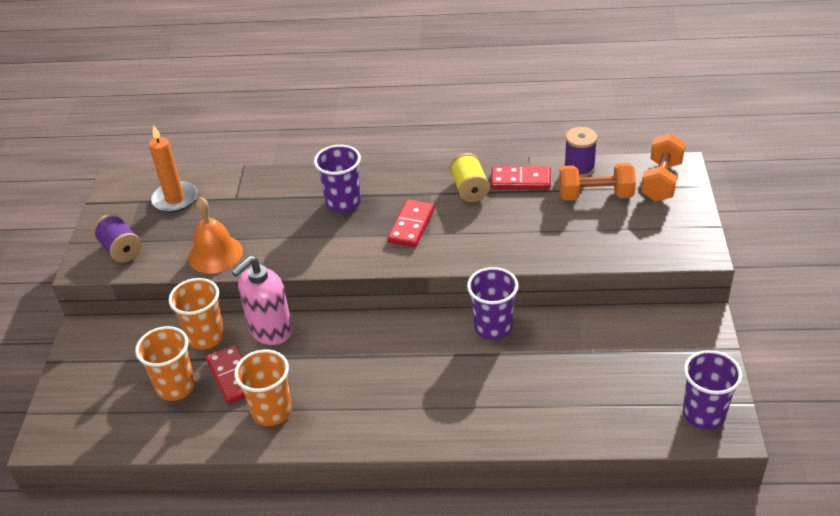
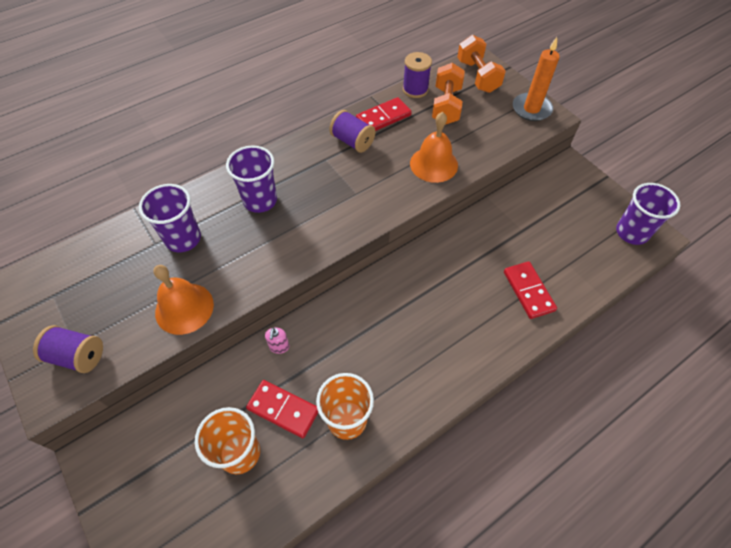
camera: 40 degrees left, 15 degrees up
orange candle [149,125,197,212] -> orange candle moved to [513,37,560,121]
orange cup [169,278,225,350] -> none
pink soap dispenser [232,256,292,345] -> pink soap dispenser [265,327,289,354], size x0.43
red domino [387,199,435,247] -> red domino moved to [504,261,557,319]
yellow spool [450,153,490,202] -> purple spool [329,110,375,153]
purple cup [467,267,518,340] -> purple cup moved to [139,184,201,253]
orange dumbbell [559,163,636,201] -> orange dumbbell turned 45 degrees counterclockwise [432,63,465,125]
none -> orange bell [410,112,458,183]

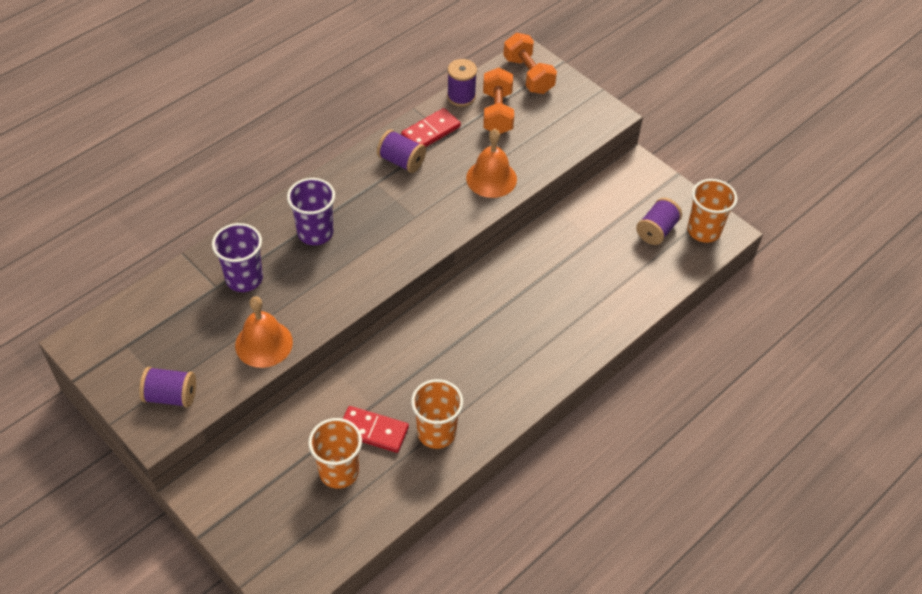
camera: 10 degrees left, 5 degrees down
pink soap dispenser [265,327,289,354] -> none
red domino [504,261,557,319] -> none
orange candle [513,37,560,121] -> none
purple cup [616,183,681,245] -> orange cup [687,179,737,243]
none -> purple spool [636,198,682,245]

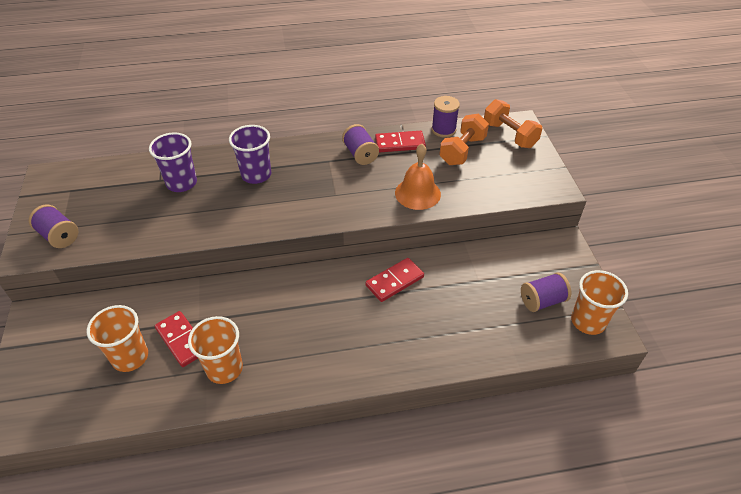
camera: 35 degrees right, 5 degrees down
orange bell [235,296,293,368] -> none
orange dumbbell [504,33,557,94] -> orange dumbbell turned 45 degrees counterclockwise [484,99,543,148]
none -> red domino [366,258,424,302]

